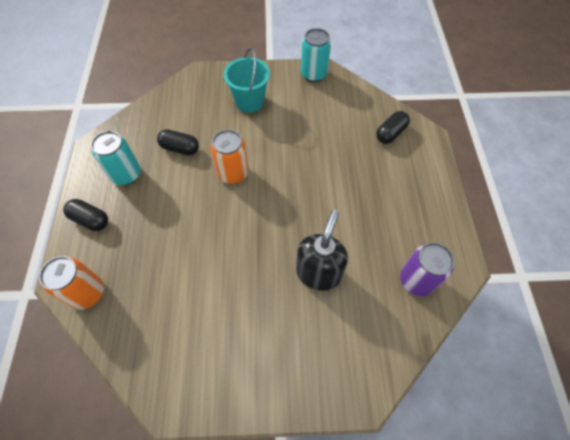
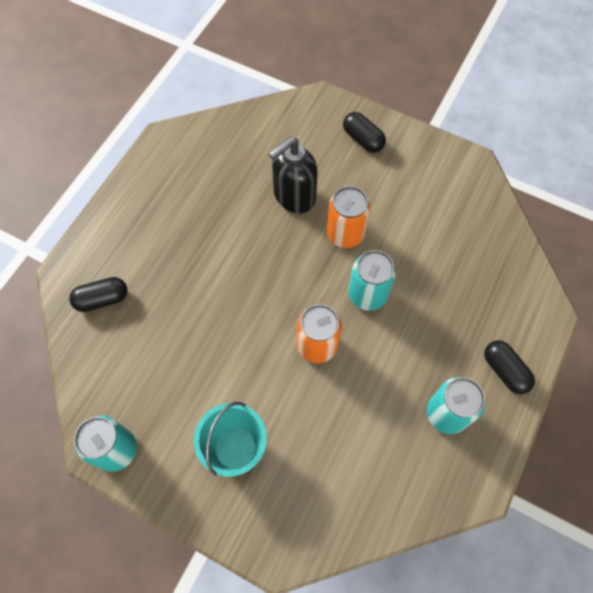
camera: 150 degrees left, 5 degrees up
orange can [39,256,104,310] -> orange can moved to [327,186,370,248]
black capsule [157,129,199,155] -> black capsule moved to [343,112,386,153]
purple can [400,243,454,296] -> none
none -> turquoise can [348,250,396,311]

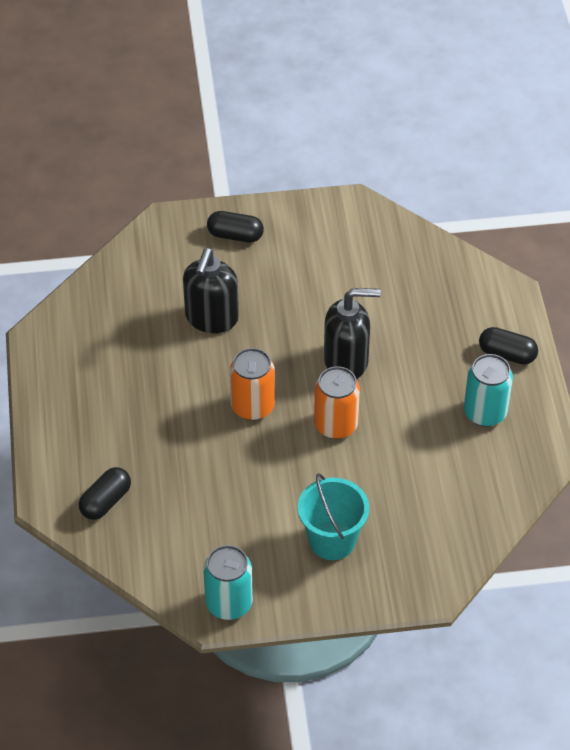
camera: 35 degrees left, 15 degrees down
orange can [327,186,370,248] -> orange can moved to [230,348,275,421]
turquoise can [348,250,396,311] -> black soap dispenser [324,288,381,379]

